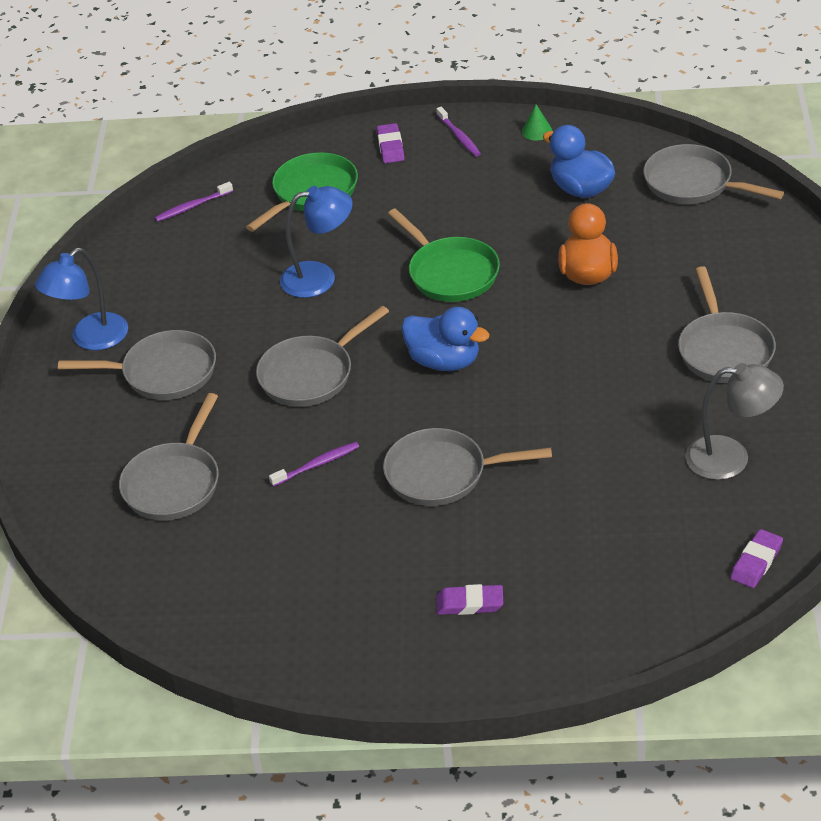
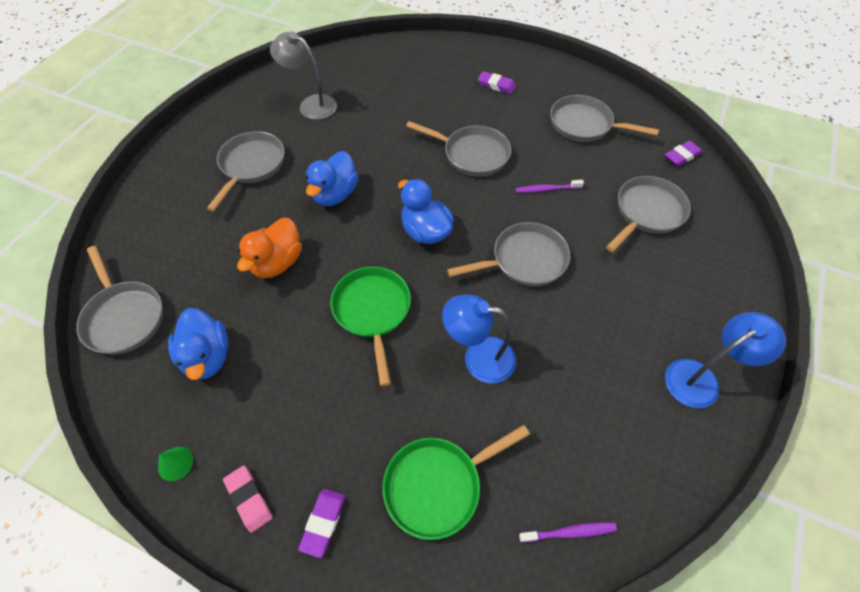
camera: 160 degrees left, 15 degrees up
grey pan [58,330,216,400] -> grey pan moved to [550,95,659,142]
purple toothbrush [436,107,481,156] -> pink eraser [223,465,273,533]
purple eraser [730,529,783,588] -> purple eraser moved to [665,141,702,166]
none -> blue duck [306,151,358,206]

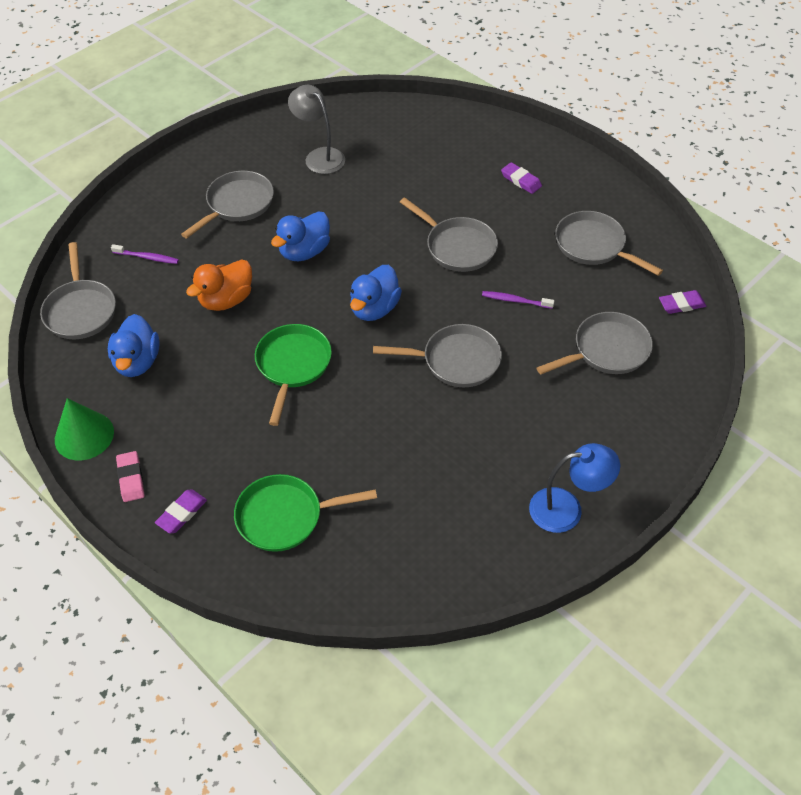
camera: 20 degrees right, 5 degrees down
green cone [158,447,193,481] -> green cone [55,398,114,460], size x1.99
blue duck [398,179,454,244] -> blue duck turned 135 degrees counterclockwise [350,265,402,321]
blue lamp [442,294,516,384] -> none
purple toothbrush [519,522,617,543] -> purple toothbrush moved to [111,244,179,264]

